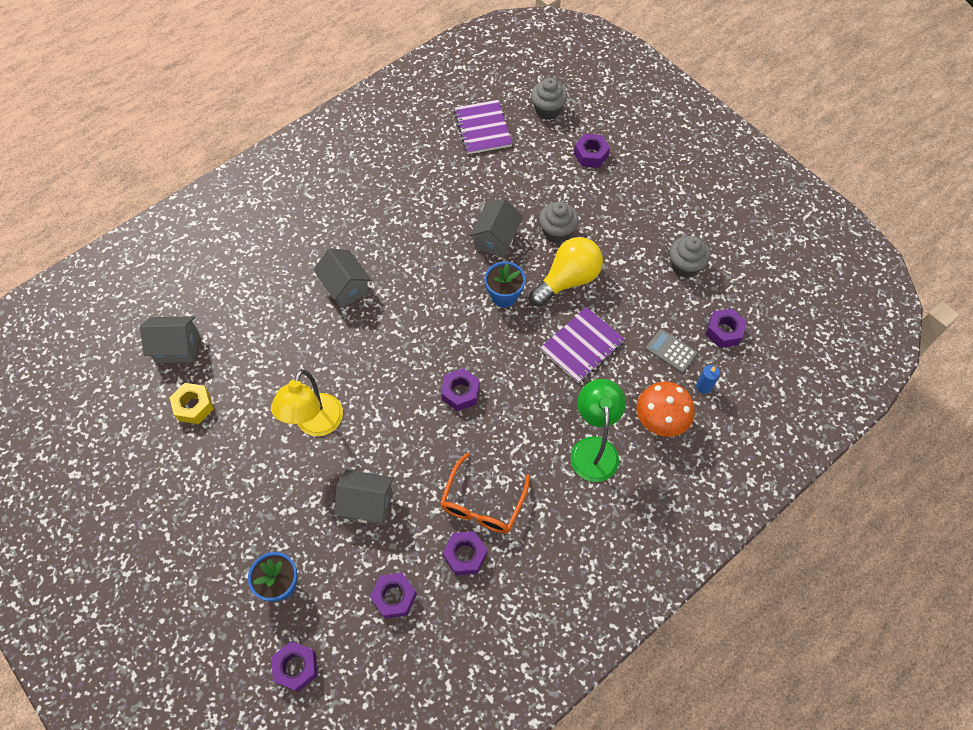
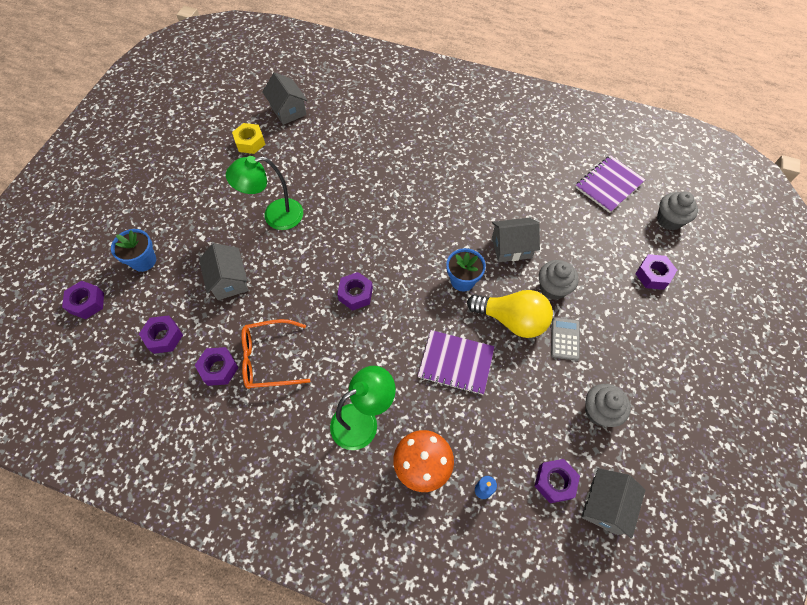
camera: 60 degrees right, 0 degrees up
yellow lamp [271,369,343,436] -> green lamp [226,156,303,230]
grey house [313,248,371,308] -> grey house moved to [581,468,645,539]
grey calculator [646,329,698,373] -> grey calculator moved to [551,317,580,361]

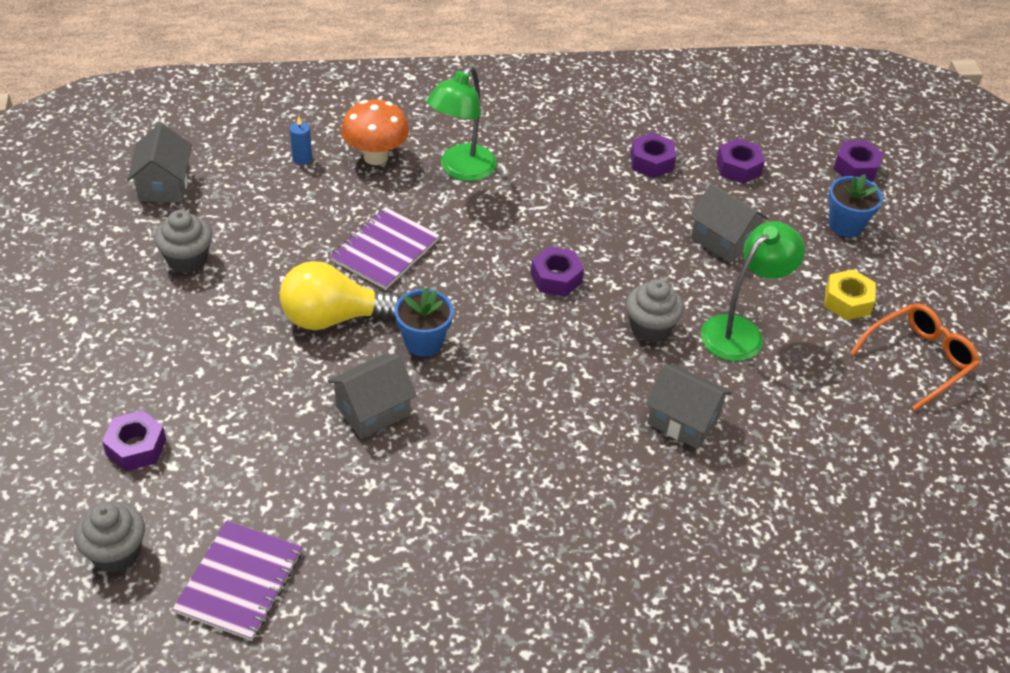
camera: 150 degrees right, 15 degrees down
yellow nut [232,123,266,154] -> yellow nut moved to [824,269,876,320]
orange glasses [241,319,310,389] -> orange glasses moved to [850,304,980,411]
grey house [262,72,308,125] -> grey house moved to [646,364,732,449]
purple notebook [418,330,495,395] -> purple notebook turned 45 degrees counterclockwise [330,207,440,290]
purple nut [535,459,580,503] -> none
grey cupcake [539,260,579,300] -> grey cupcake moved to [626,279,684,343]
grey calculator [551,317,580,361] -> none

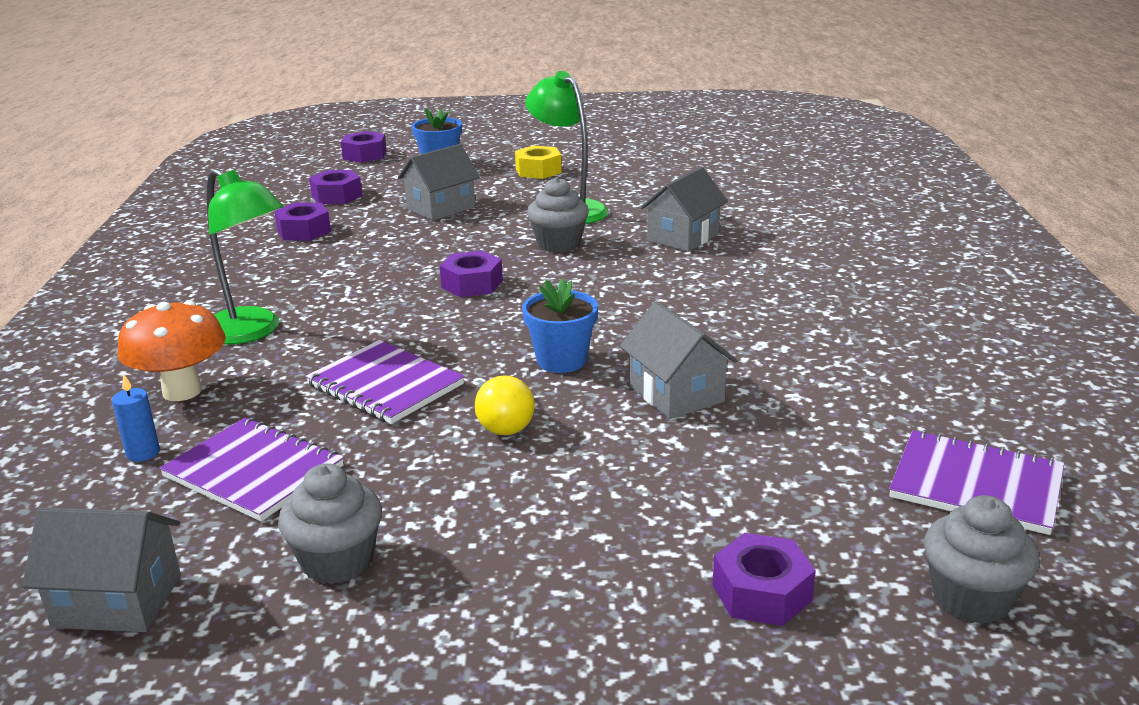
camera: 80 degrees left, 20 degrees down
yellow light bulb [280,261,400,330] -> yellow light bulb [475,375,535,435], size x0.60
orange glasses [850,304,980,411] -> none
none -> purple notebook [160,417,344,521]

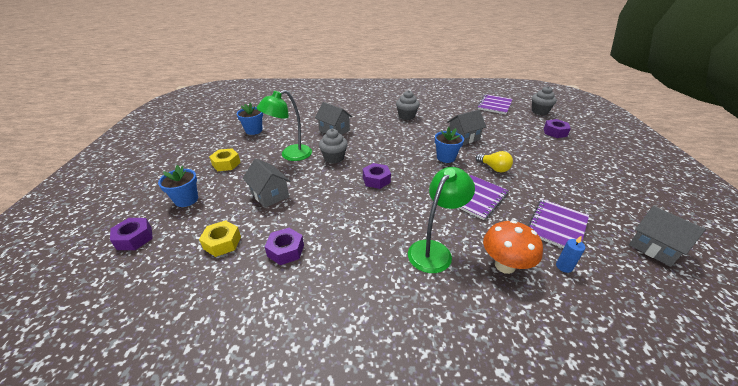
camera: 90 degrees left, 10 degrees up
grey house [22,507,181,632] -> grey house turned 45 degrees counterclockwise [629,206,706,267]
grey cupcake [278,463,382,584] -> grey cupcake moved to [396,90,420,120]
purple nut [309,170,362,204] -> yellow nut [199,220,241,257]
yellow light bulb [475,375,535,435] -> yellow light bulb turned 45 degrees clockwise [476,151,513,172]
none -> blue flower pot [236,102,263,135]

